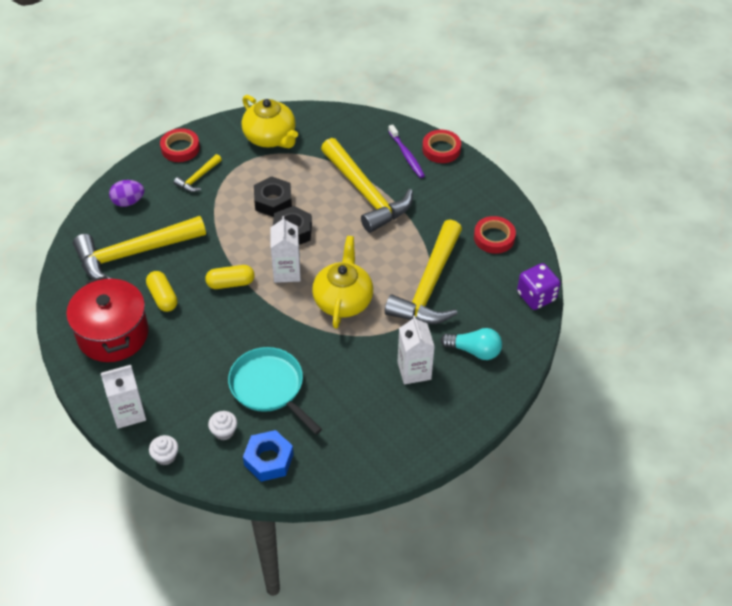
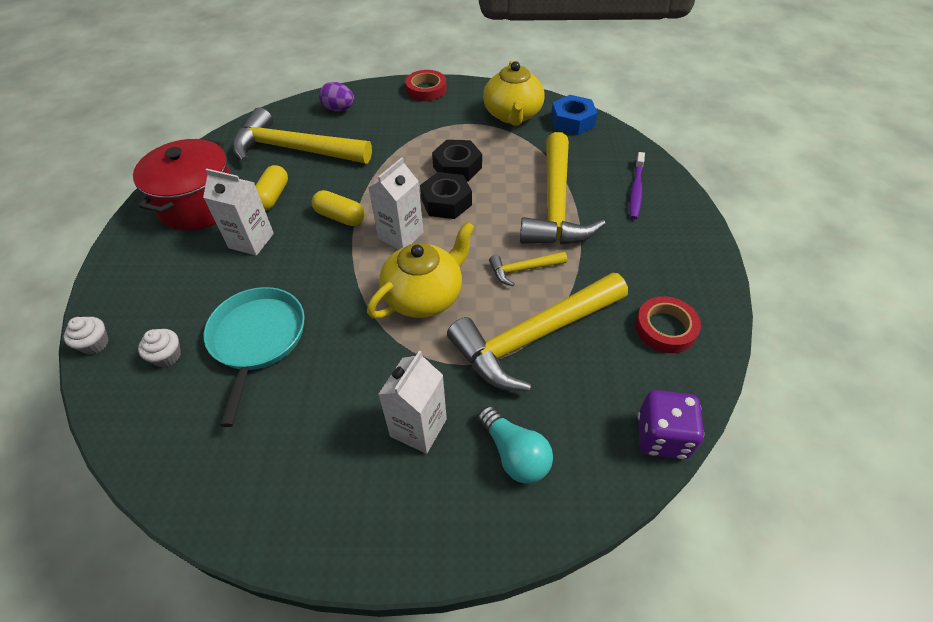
camera: 40 degrees right, 0 degrees up
white carton [101,365,146,429] -> white carton moved to [203,168,274,256]
yellow hammer [174,154,222,192] -> yellow hammer moved to [489,251,567,286]
blue nut [243,430,294,482] -> blue nut moved to [551,95,597,135]
red tape [422,130,461,163] -> none

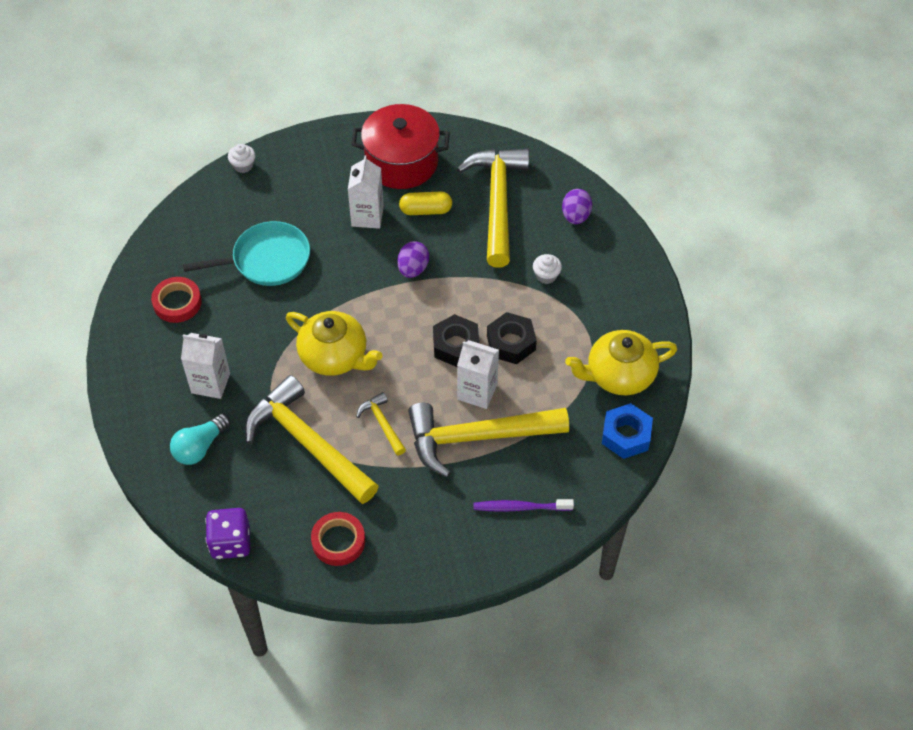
camera: 75 degrees right, 5 degrees up
white cupcake [138,329,181,367] -> white cupcake moved to [533,254,562,284]
yellow capsule [312,190,365,226] -> purple egg [397,241,429,278]
white carton [368,157,423,249] -> white carton moved to [457,340,499,409]
red tape [405,70,447,101] -> red tape moved to [151,277,202,323]

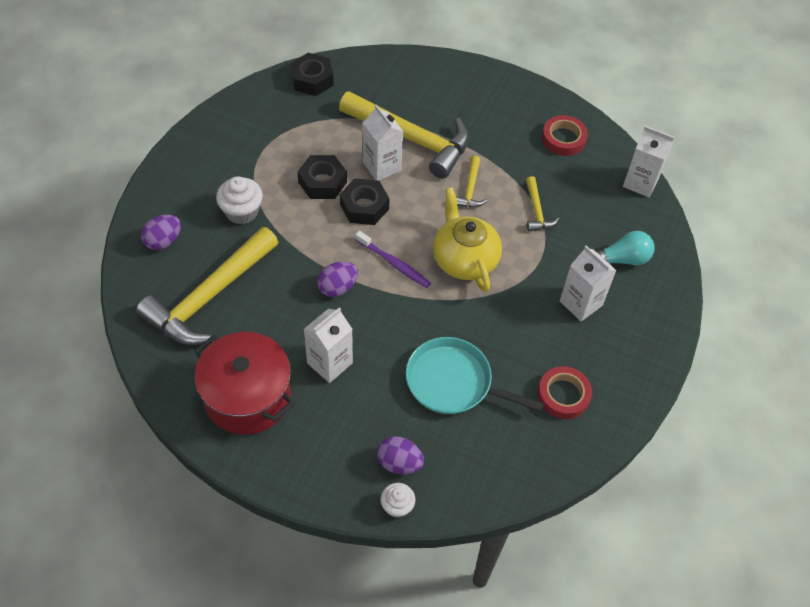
camera: 145 degrees left, 0 degrees up
purple dice [206,508,250,559] -> white carton [623,126,674,197]
yellow hammer [245,375,379,504] -> yellow hammer [526,176,559,231], size x0.45
yellow capsule [399,191,452,215] -> none
purple toothbrush [474,499,574,512] -> purple toothbrush moved to [355,231,431,288]
white cupcake [533,254,562,284] -> white cupcake [216,176,263,224], size x1.57
yellow teapot [565,330,677,395] -> none
blue nut [602,403,653,459] -> black nut [290,53,334,96]
none -> purple egg [377,436,424,474]

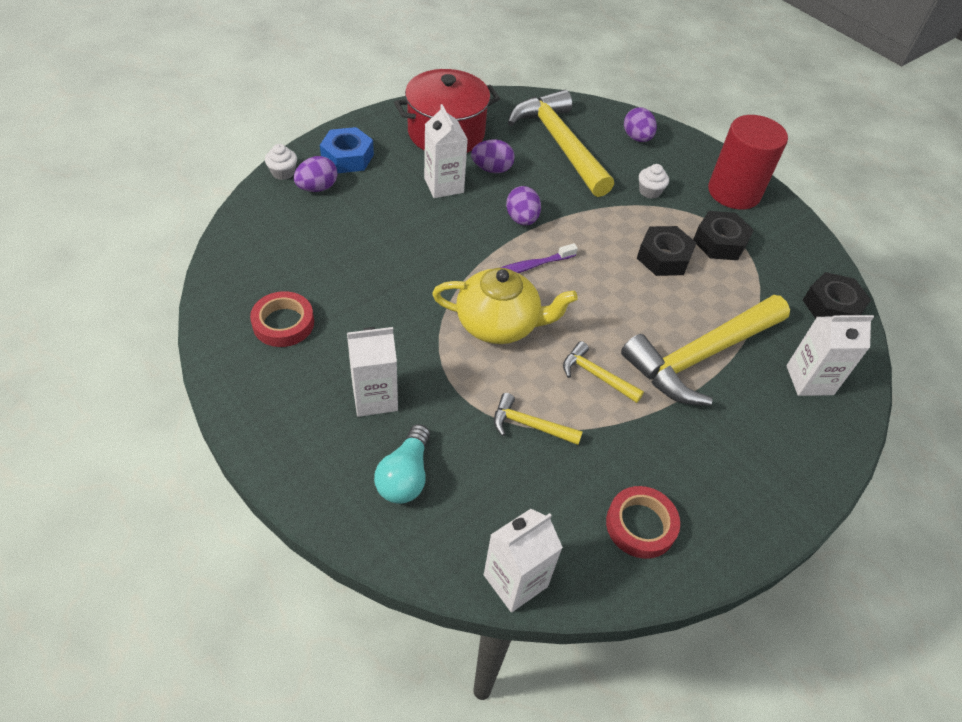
camera: 115 degrees right, 5 degrees down
white cupcake [216,176,263,224] -> white cupcake [639,164,669,199], size x0.64
black nut [340,178,390,225] -> black nut moved to [693,211,754,260]
white carton [363,105,404,181] -> white carton moved to [786,315,874,396]
turquoise pan [406,337,544,414] -> none
none -> blue nut [320,127,374,173]
none -> purple egg [471,139,515,173]
none -> red cylinder [708,115,788,209]

